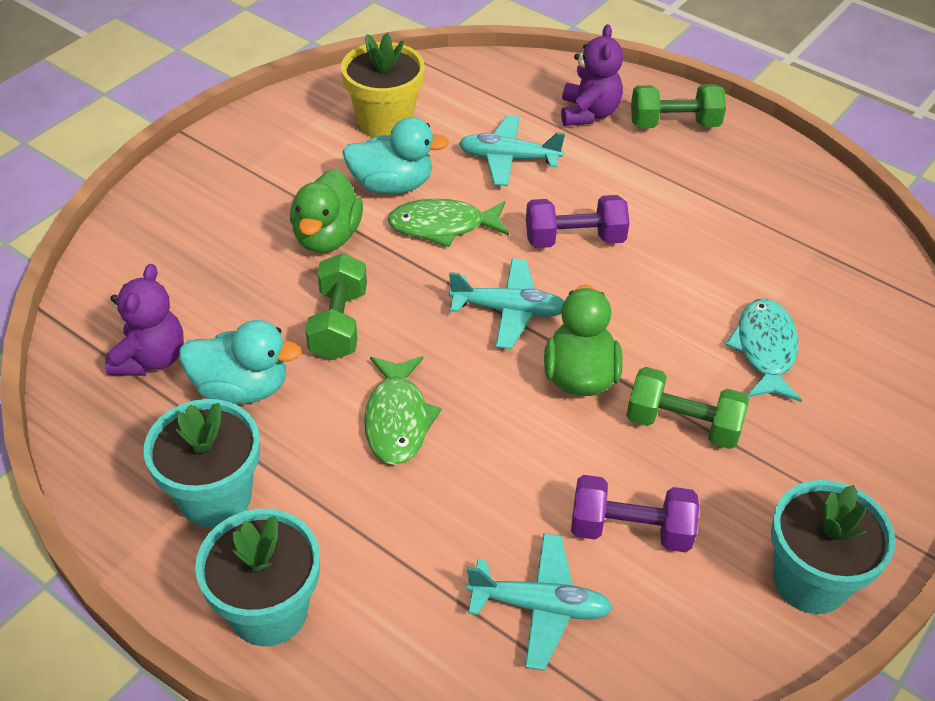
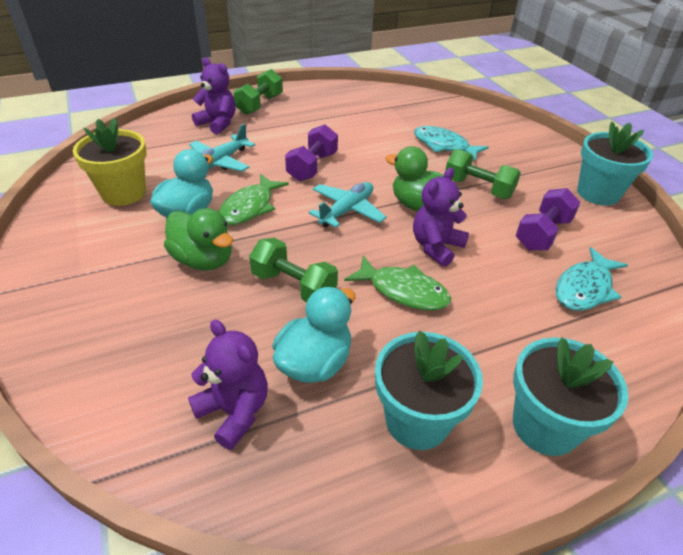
camera: 60 degrees left, 5 degrees down
turquoise plane [466,533,612,671] -> turquoise fish [555,247,628,311]
green dumbbell [626,367,749,449] -> green dumbbell turned 75 degrees clockwise [445,149,521,199]
none -> purple teddy bear [413,168,469,267]

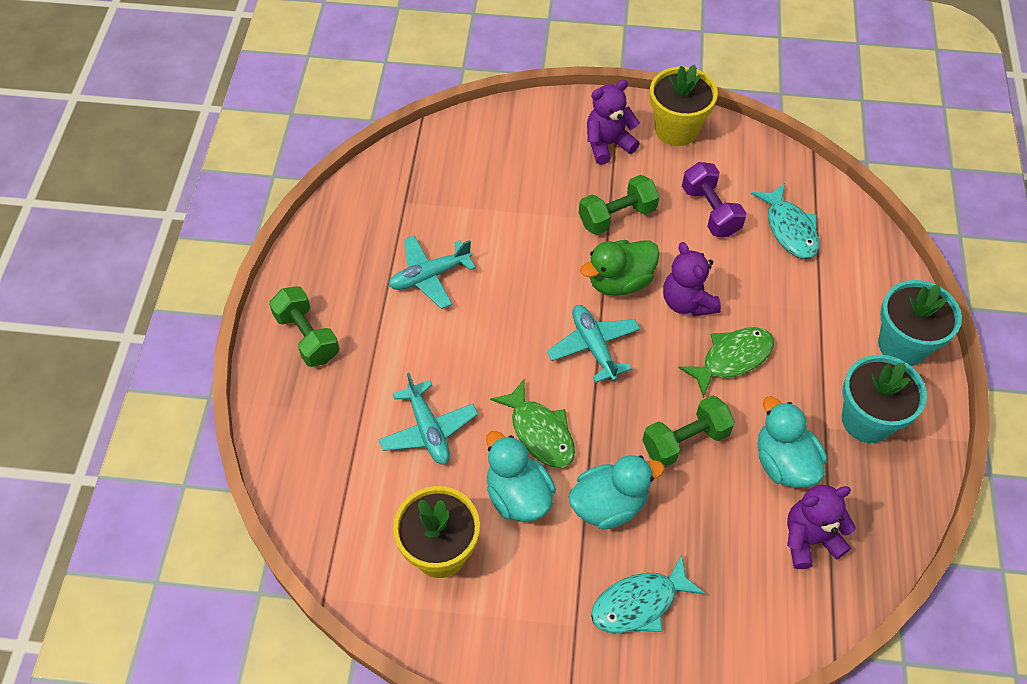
camera: 60 degrees left, 15 degrees up
green duck [164,208,233,271] -> turquoise duck [568,455,665,530]
purple teddy bear [192,58,236,134] -> purple teddy bear moved to [587,80,640,165]
purple dumbbell [285,125,338,181] -> none
turquoise fish [414,126,489,161] -> turquoise fish moved to [591,554,705,633]
turquoise flower pot [577,122,653,205] -> yellow flower pot [650,64,718,146]
none -> turquoise plane [389,235,476,309]

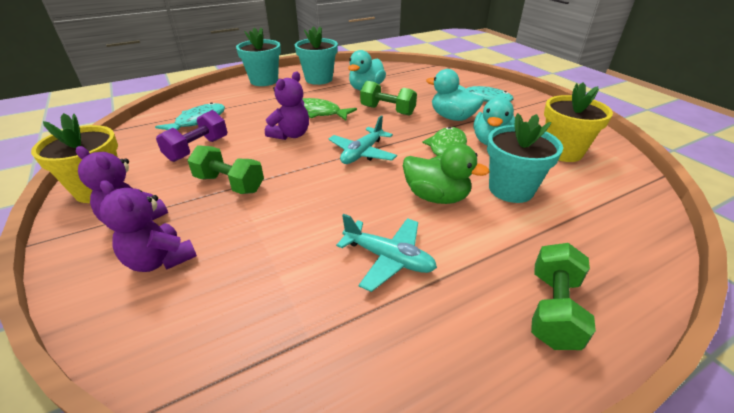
camera: 125 degrees left, 20 degrees down
turquoise plane [379,373,478,465] -> turquoise flower pot [487,113,563,203]
green duck [580,240,660,296] -> green duck moved to [403,144,490,204]
purple teddy bear [787,485,856,569] -> purple teddy bear moved to [99,180,197,272]

